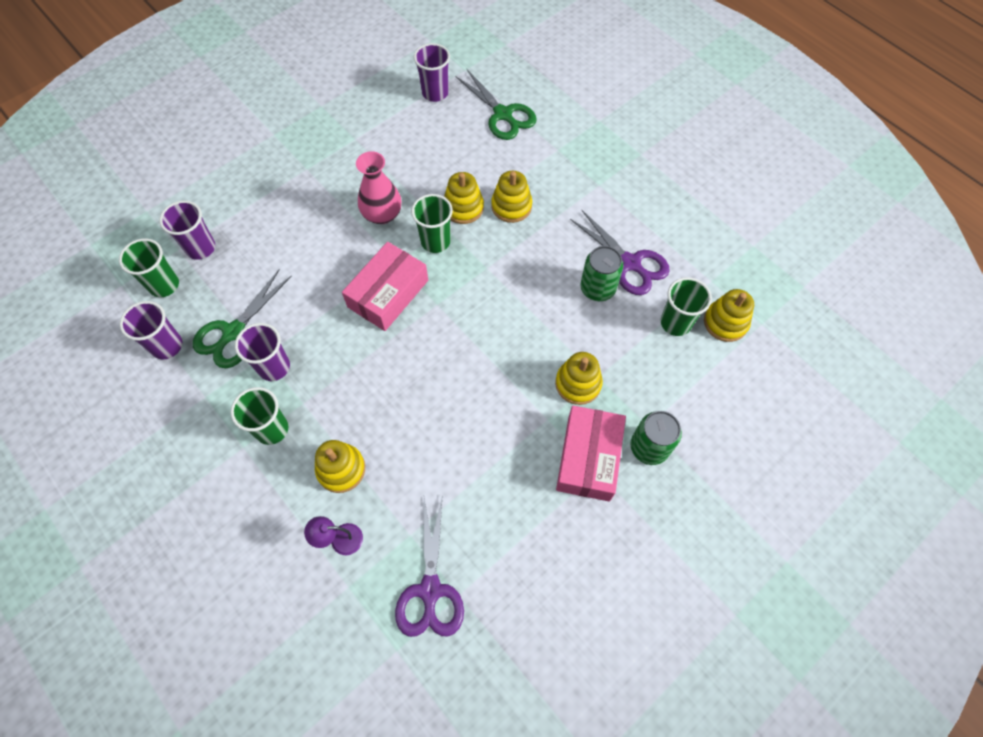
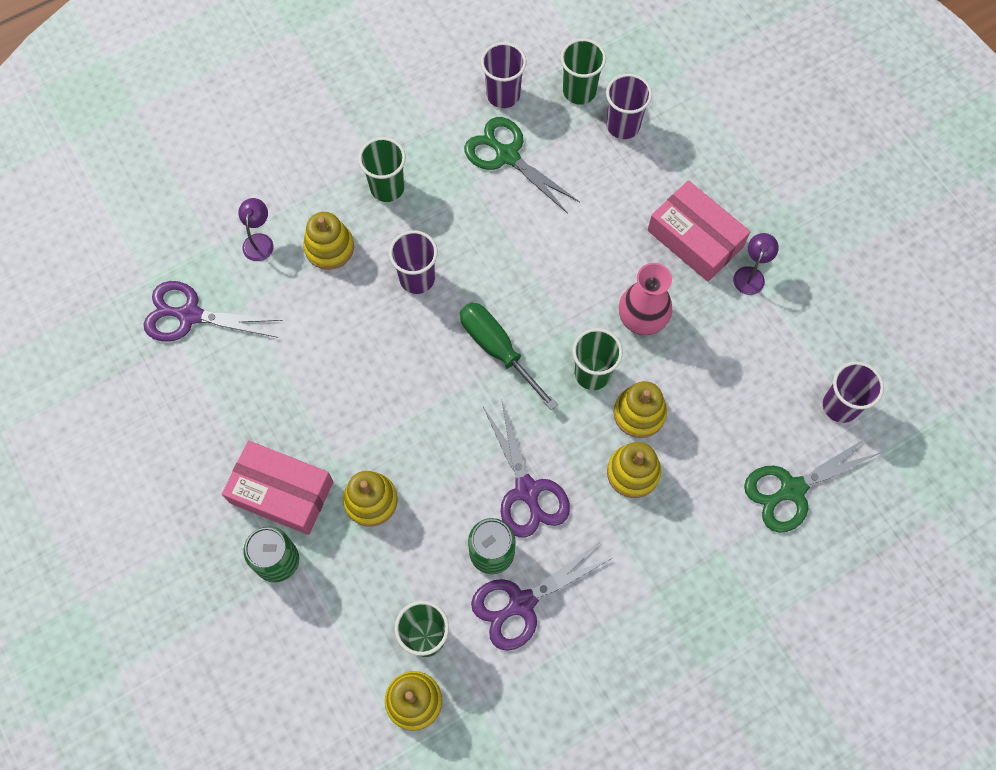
camera: 100 degrees right, 5 degrees up
purple cup [235,323,290,381] -> purple cup moved to [389,230,438,294]
pink box [342,242,428,331] -> pink box moved to [648,180,750,282]
none -> green screwdriver [460,302,558,410]
none -> purple scissors [483,402,570,538]
none -> purple lamp [733,233,779,295]

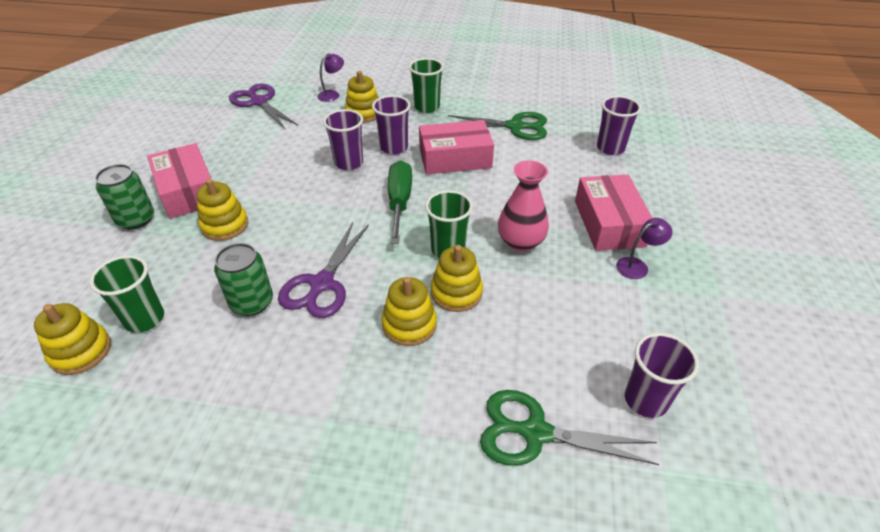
camera: 40 degrees right, 25 degrees down
green scissors [464,117,580,214] -> green scissors turned 105 degrees clockwise [448,112,547,140]
purple scissors [471,541,611,651] -> none
purple cup [481,42,526,108] -> purple cup moved to [323,109,363,170]
green cup [561,38,606,105] -> none
none -> pink box [419,120,494,174]

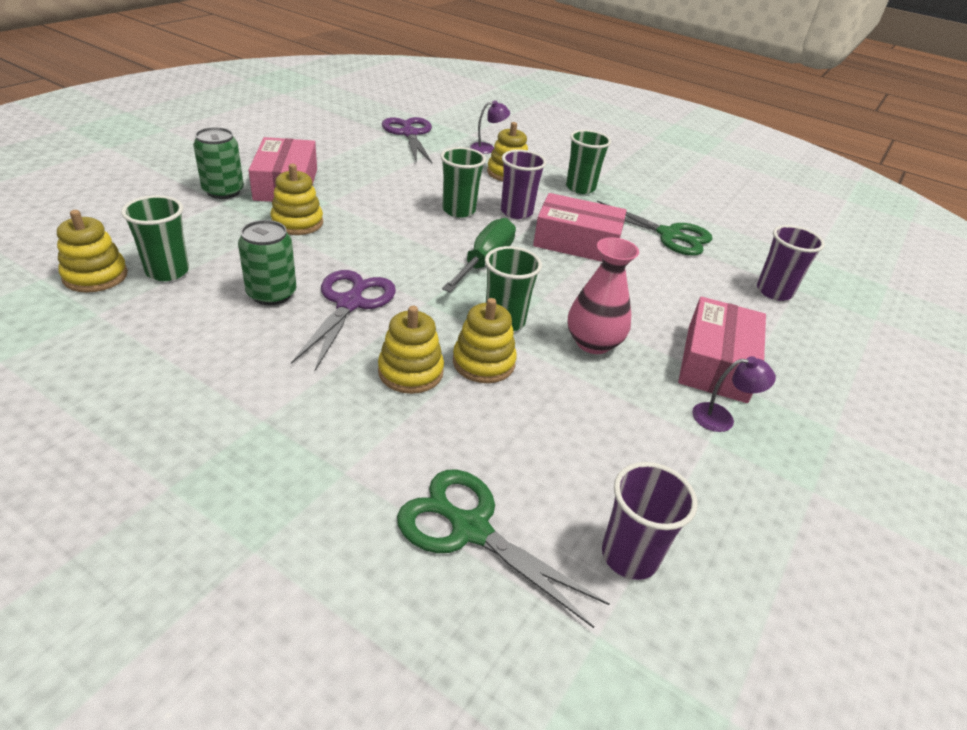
camera: 20 degrees right, 5 degrees down
purple scissors [278,222,369,318] -> purple scissors turned 150 degrees clockwise [291,270,396,371]
purple cup [323,109,363,170] -> green cup [440,147,486,218]

